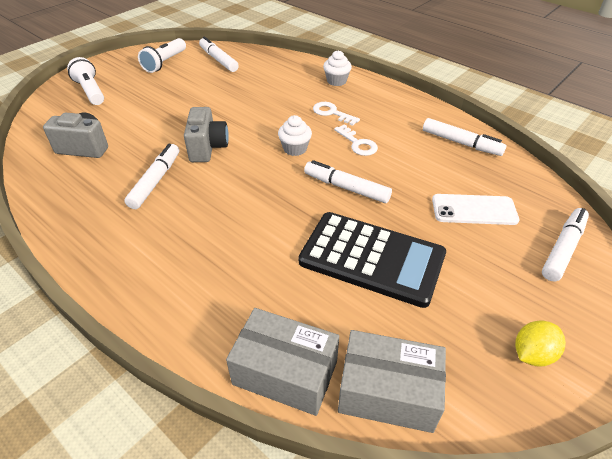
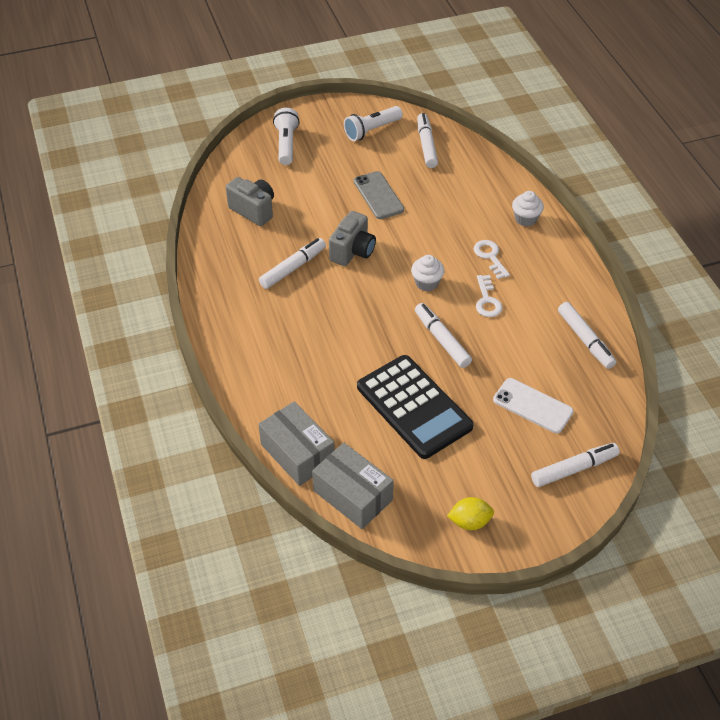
camera: 30 degrees right, 5 degrees up
none -> grey phone [354,171,404,219]

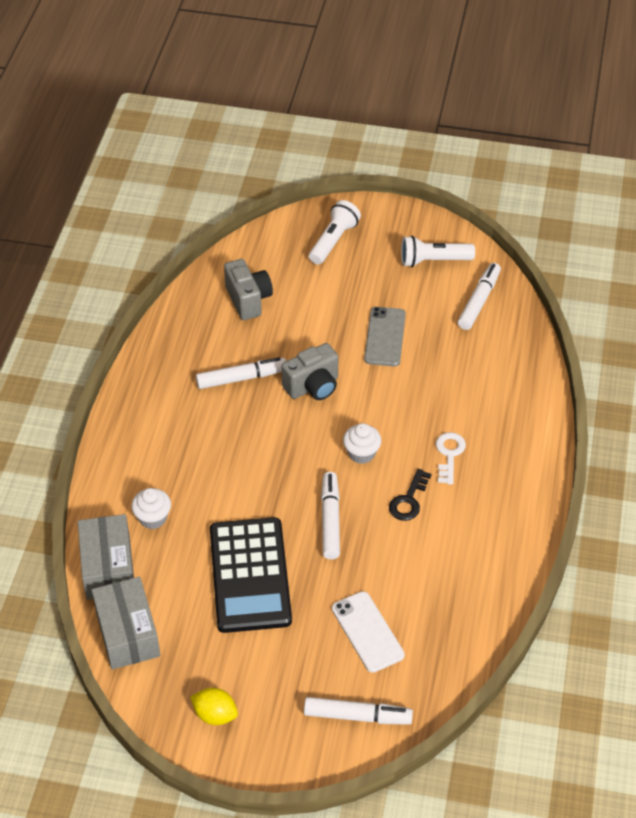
camera: 30 degrees right, 0 degrees up
white key [476,275,502,317] -> black key [389,469,432,521]
white cupcake [512,191,544,227] -> white cupcake moved to [131,488,171,529]
white marker [558,302,616,369] -> none

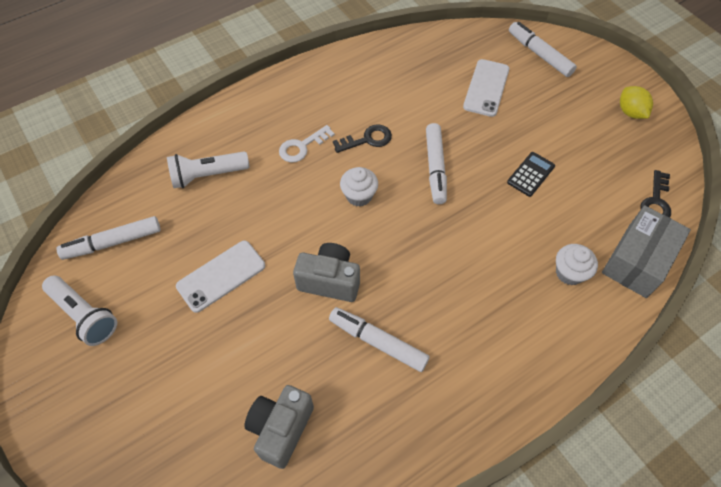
camera: 135 degrees left, 10 degrees up
grey box [91,577,160,670] -> black key [640,170,671,217]
black calculator [210,517,292,633] -> black calculator [507,152,555,197], size x0.42
white flashlight [309,200,361,264] -> white flashlight moved to [167,152,249,188]
white marker [321,472,340,560] -> white marker turned 45 degrees counterclockwise [426,123,447,204]
grey phone [364,307,406,366] -> white phone [176,241,265,313]

